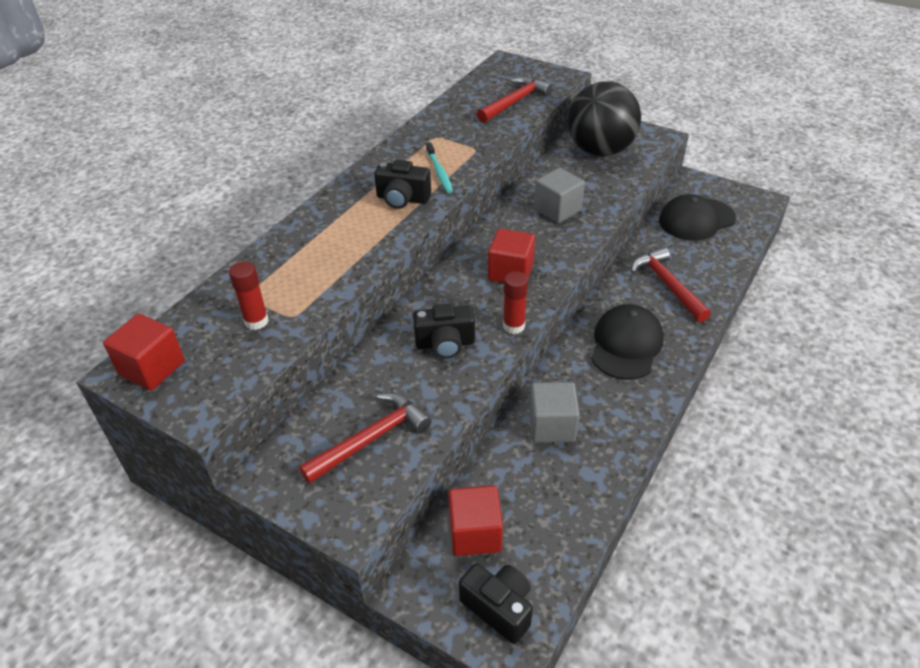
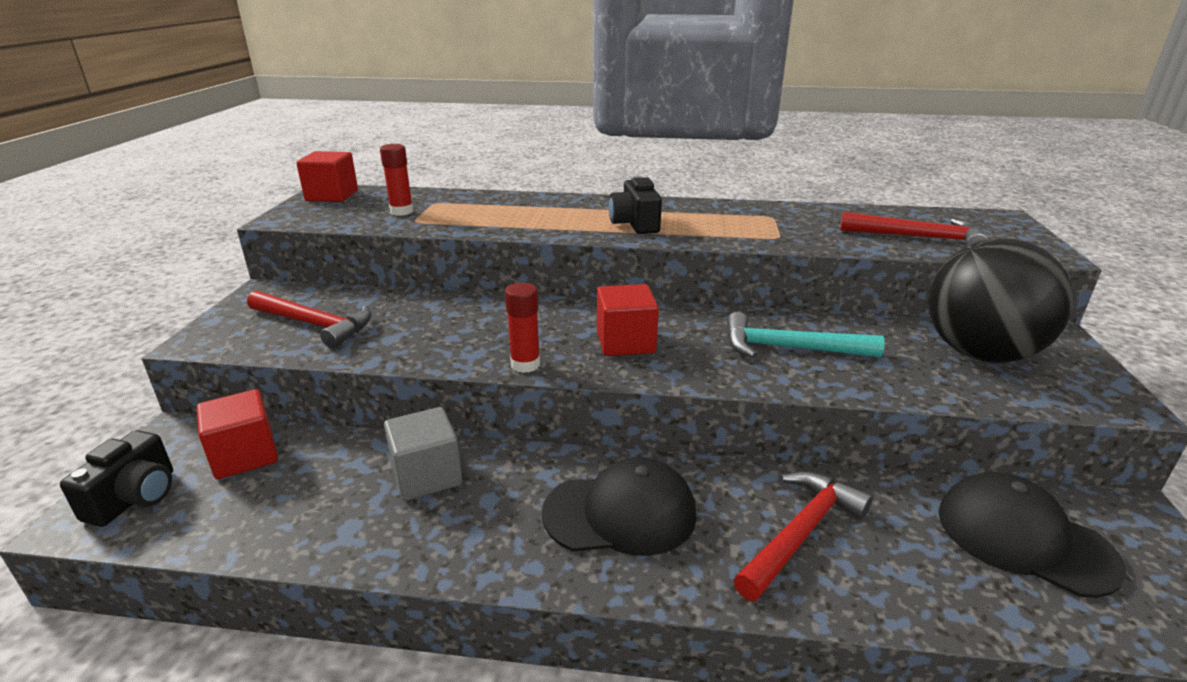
camera: 65 degrees right, 15 degrees down
black camera [413,304,475,358] -> none
turquoise toothbrush [426,142,453,193] -> none
grey cube [534,168,585,223] -> turquoise hammer [727,312,885,358]

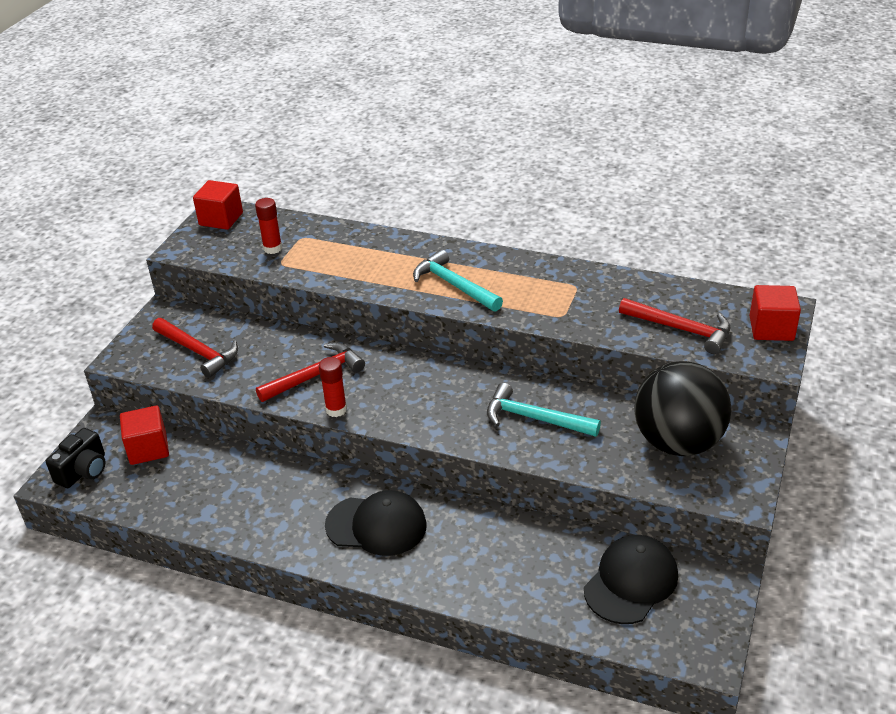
camera: 15 degrees right, 10 degrees up
grey cube [384,407,462,501] -> none
red cube [597,284,659,356] -> red cube moved to [749,285,801,341]
black camera [609,176,662,234] -> turquoise hammer [413,249,503,312]
red hammer [734,471,873,601] -> red hammer moved to [256,342,365,402]
black cap [939,472,1127,598] -> black cap turned 75 degrees clockwise [584,535,678,624]

